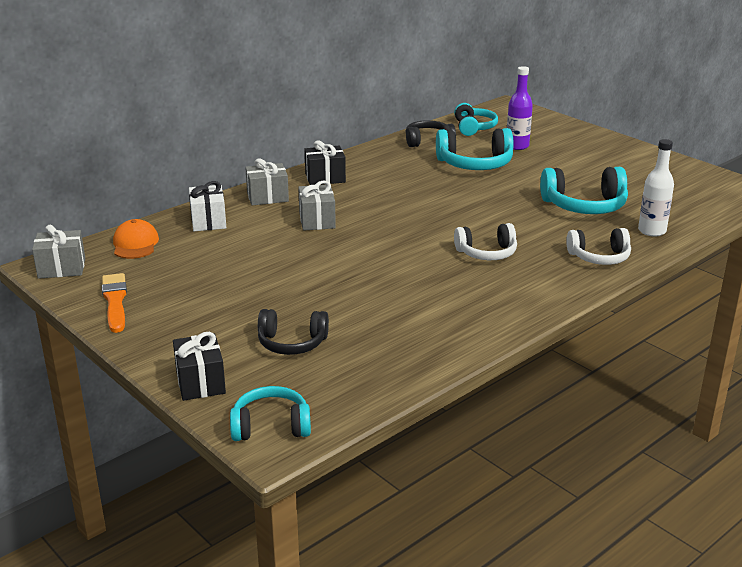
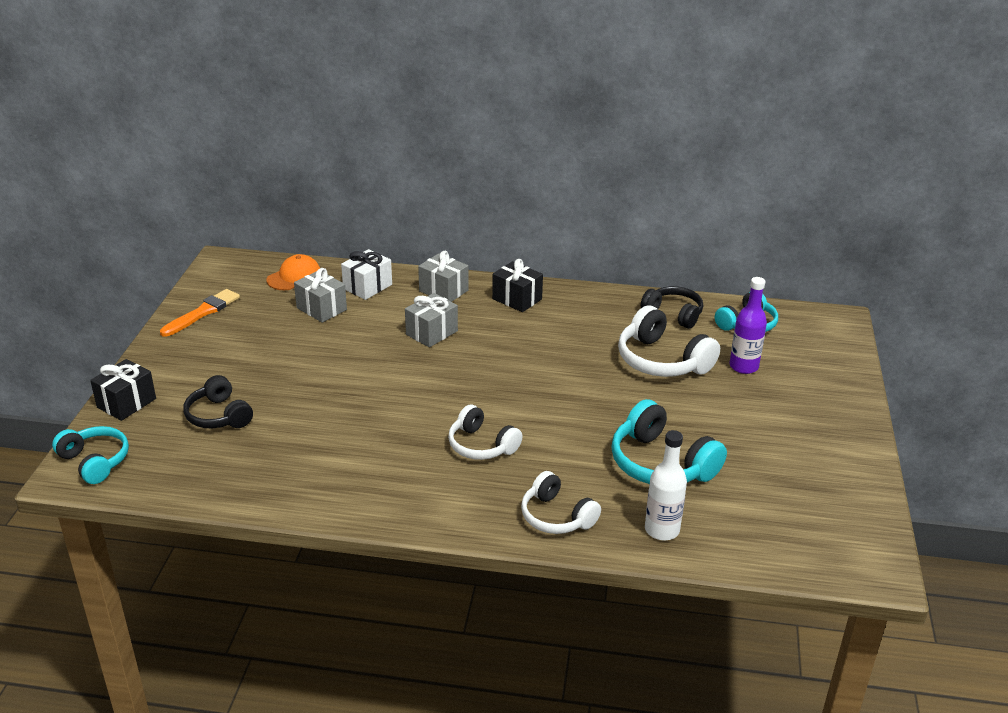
camera: 50 degrees right, 5 degrees up
grey gift [32,225,85,279] -> grey gift moved to [294,268,347,323]
turquoise headphones [436,128,513,170] -> white headphones [618,306,720,377]

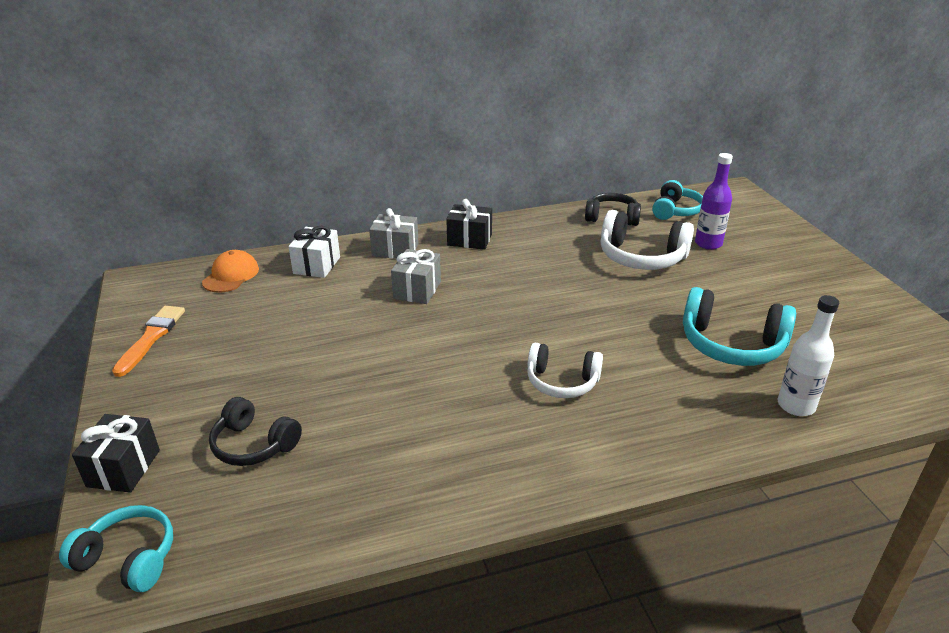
camera: 25 degrees left, 0 degrees up
grey gift [294,268,347,323] -> none
white headphones [521,471,601,534] -> none

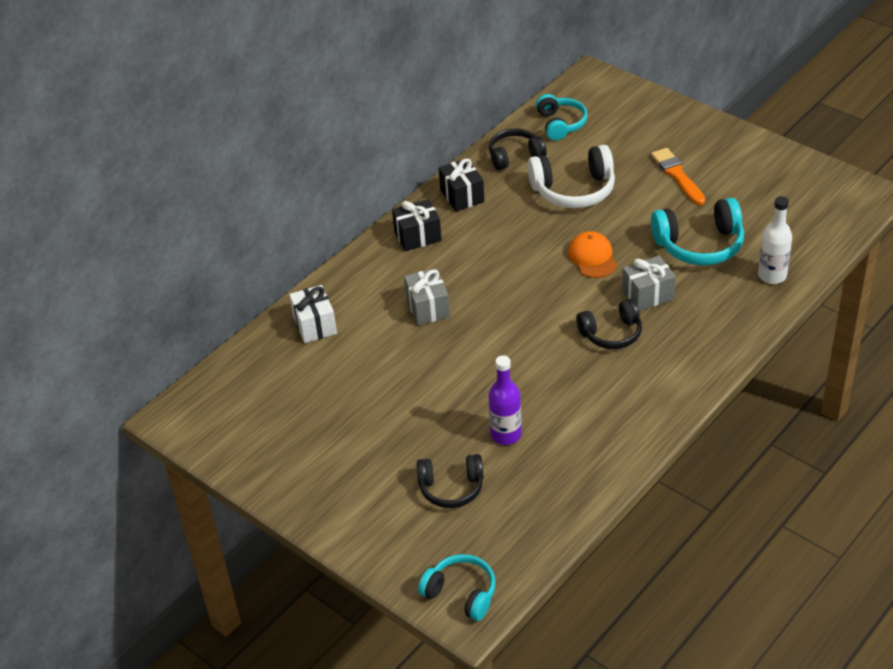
camera: 30 degrees left, 10 degrees up
turquoise headphones [59,505,173,592] -> turquoise headphones turned 45 degrees clockwise [418,554,496,621]
black gift [72,414,160,493] -> black gift moved to [439,158,484,212]
orange brush [112,306,185,377] -> orange brush moved to [651,148,705,205]
orange cap [202,250,259,293] -> orange cap moved to [568,231,617,278]
grey gift [369,208,419,259] -> grey gift moved to [622,256,676,311]
white headphones [527,343,603,398] -> black headphones [576,299,642,349]
purple bottle [695,153,733,250] -> purple bottle moved to [488,355,522,445]

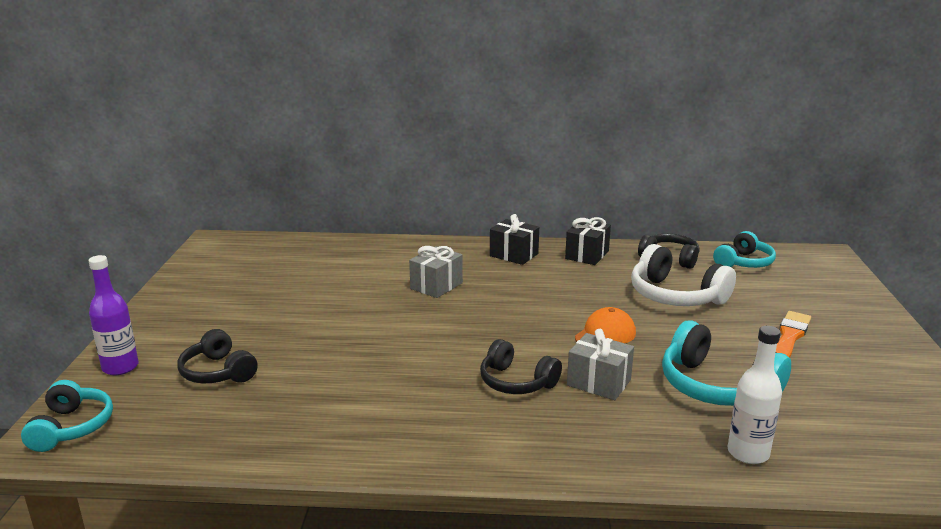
camera: 50 degrees right, 20 degrees down
white gift [289,285,337,343] -> none
purple bottle [488,355,522,445] -> purple bottle moved to [89,255,139,375]

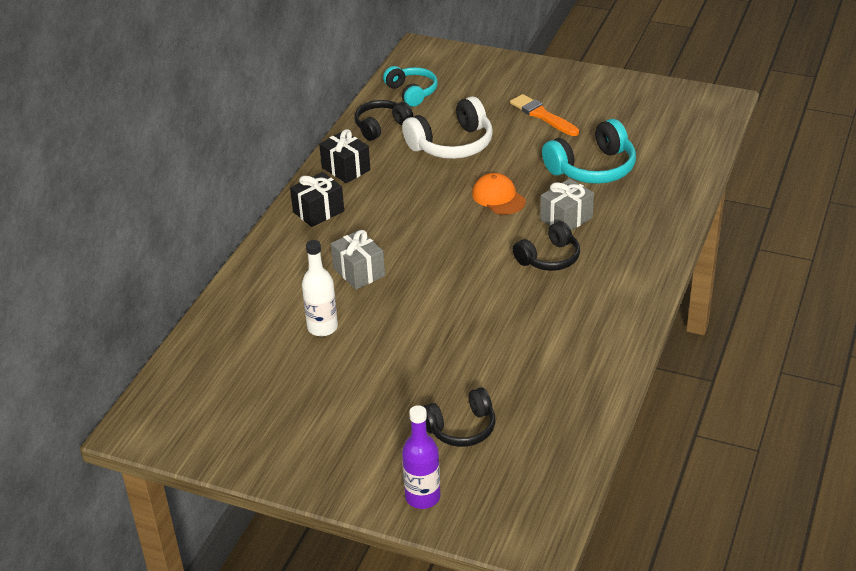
camera: 70 degrees left, 15 degrees up
turquoise headphones [21,380,113,452] -> none
white bottle [728,326,782,464] -> white bottle moved to [302,240,338,336]

